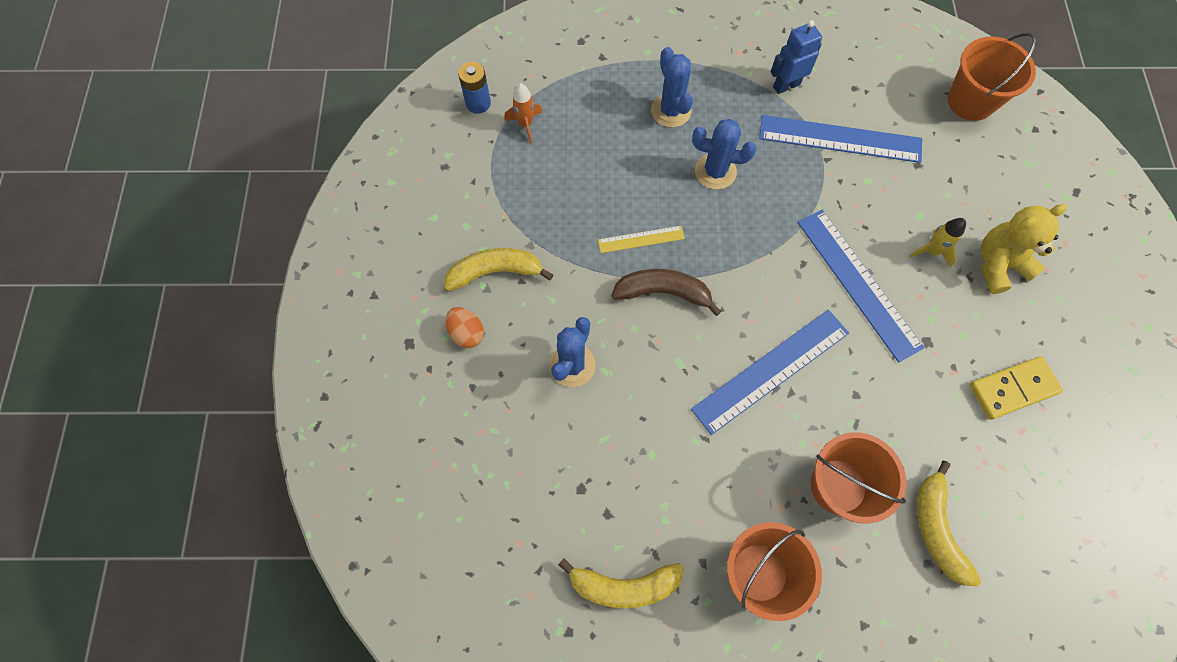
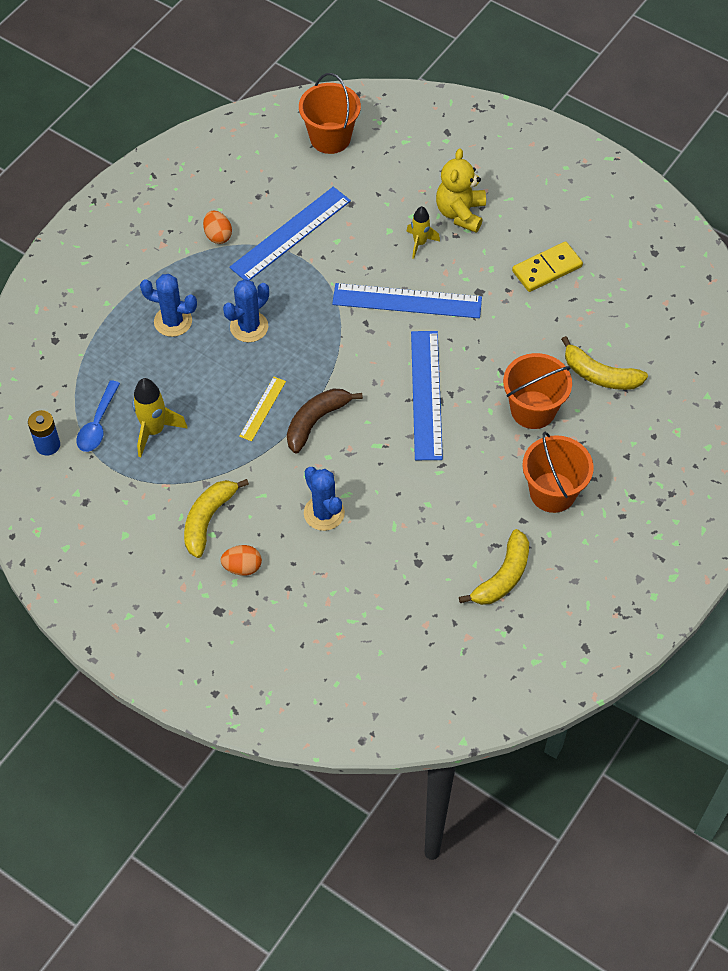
camera: 55 degrees left, 10 degrees down
orange rocket [504,83,543,143] -> blue spoon [77,380,120,452]
blue robot [770,20,822,94] -> orange egg [203,211,232,244]
yellow domino [970,356,1063,420] -> yellow domino turned 45 degrees clockwise [512,241,583,292]
none -> yellow rocket [132,378,188,457]

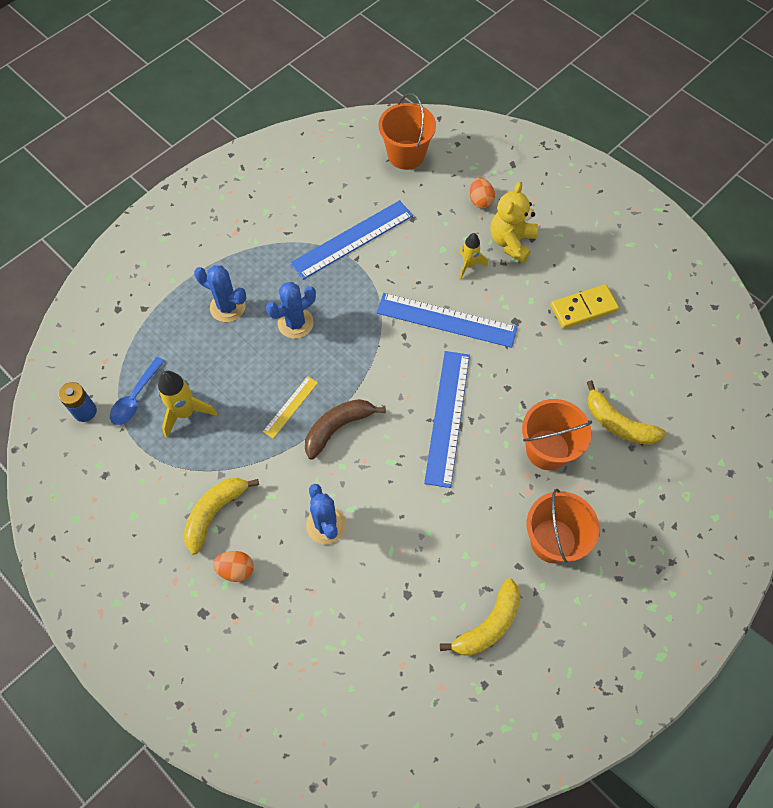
camera: 10 degrees right, 5 degrees up
orange egg [203,211,232,244] -> orange egg moved to [470,177,495,209]

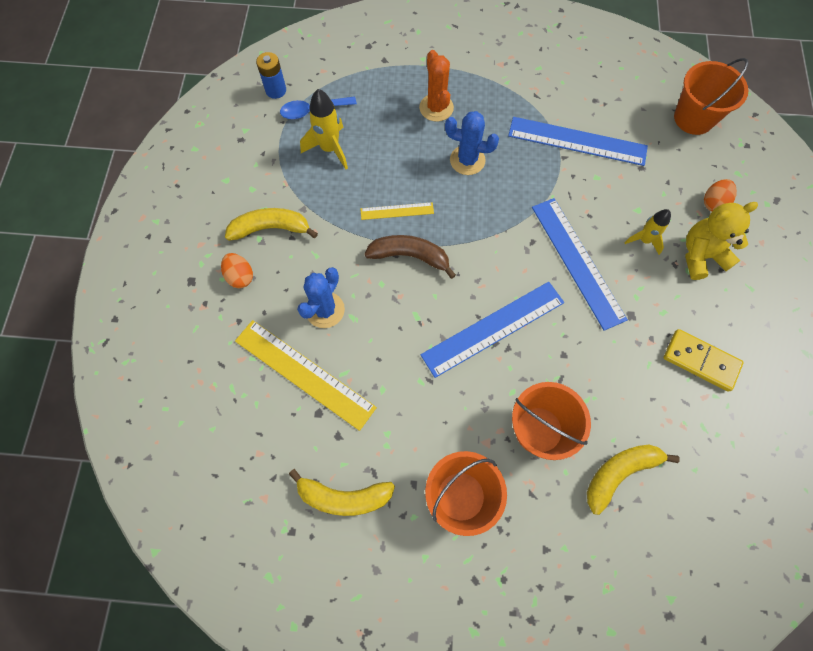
camera: 50 degrees right, 5 degrees up
blue cactus [194,265,246,322] -> orange cactus [419,50,454,122]
yellow banana [587,380,666,445] -> yellow banana turned 60 degrees clockwise [587,445,679,515]
none -> yellow ruler [235,320,377,431]

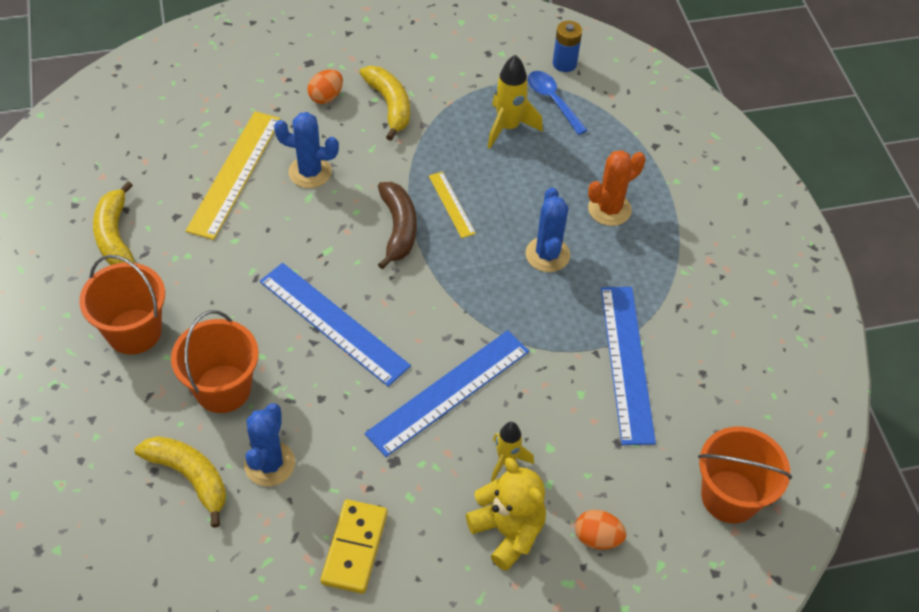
camera: 70 degrees right, 15 degrees down
none -> blue cactus [244,403,295,486]

